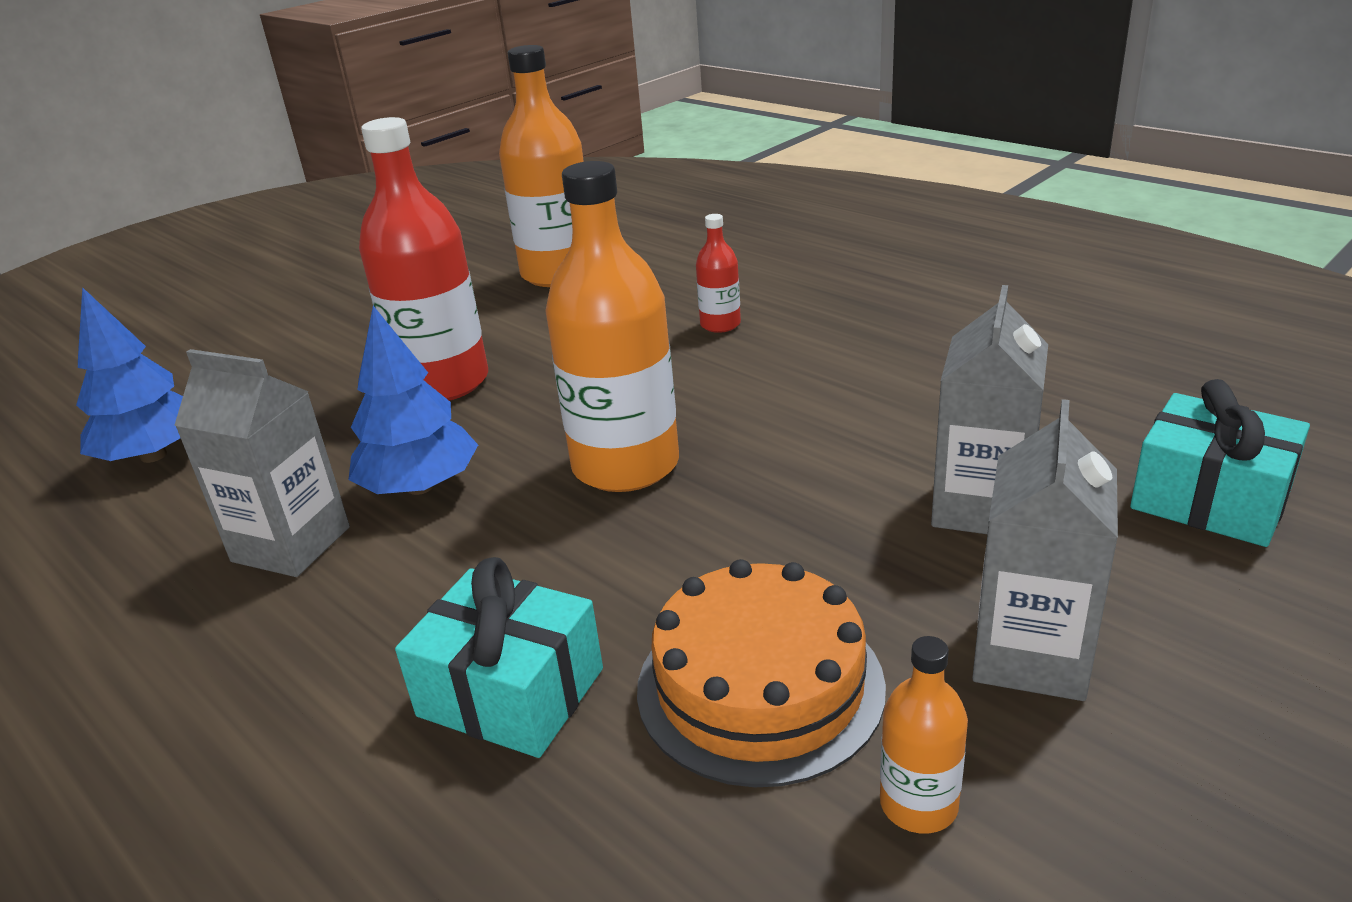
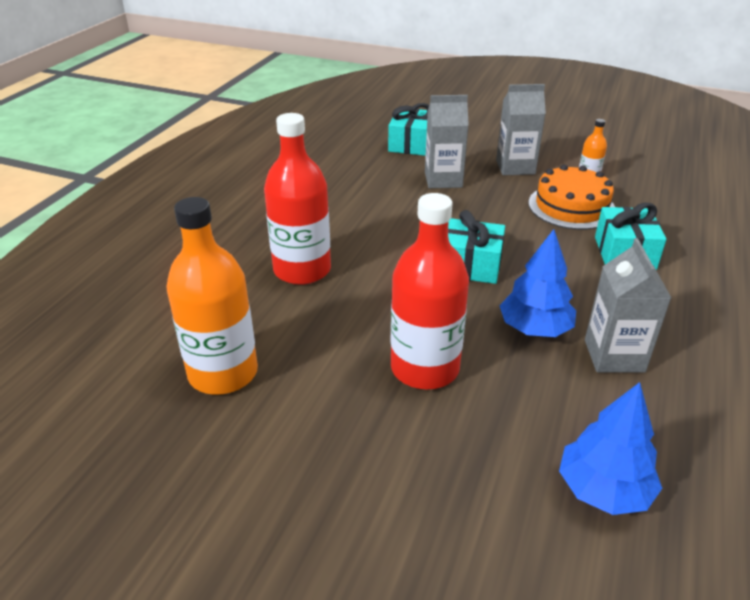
camera: 115 degrees left, 5 degrees up
orange bottle [545,161,679,492] -> turquoise gift [448,210,505,284]
red bottle [696,214,741,333] -> red bottle [264,113,331,285], size x2.16

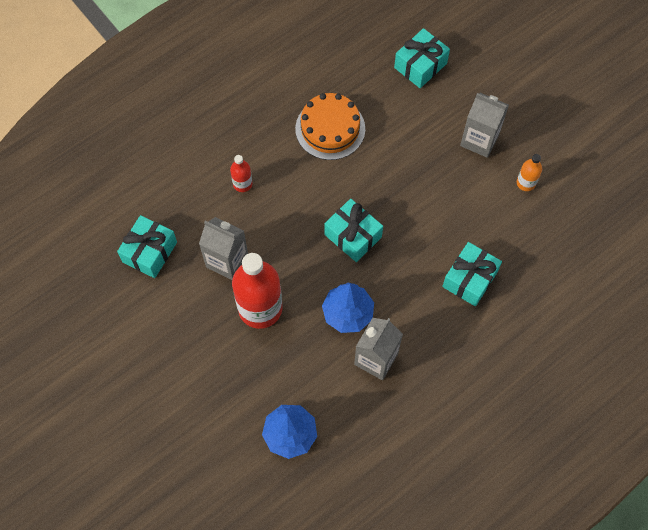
camera: 30 degrees right, 30 degrees up
orange bottle [166,197,258,395] -> turquoise gift [117,215,177,278]
red bottle [264,113,331,285] -> red bottle [230,155,252,192], size x0.46
grey carton [425,95,469,188] -> grey carton moved to [199,217,248,280]
orange cake [528,164,615,230] -> orange cake moved to [295,93,365,160]

